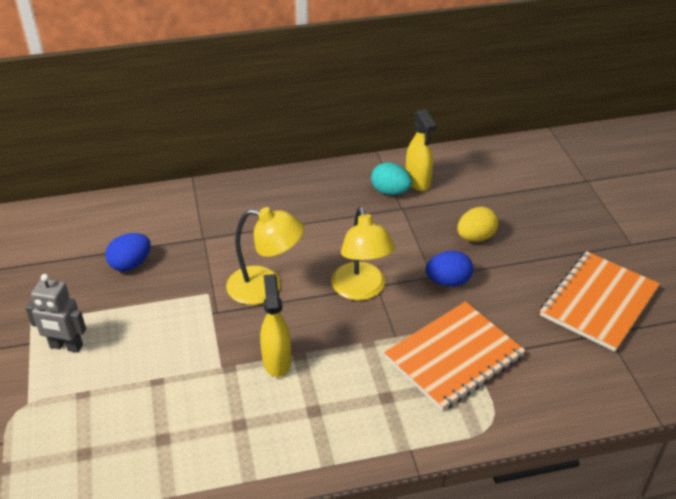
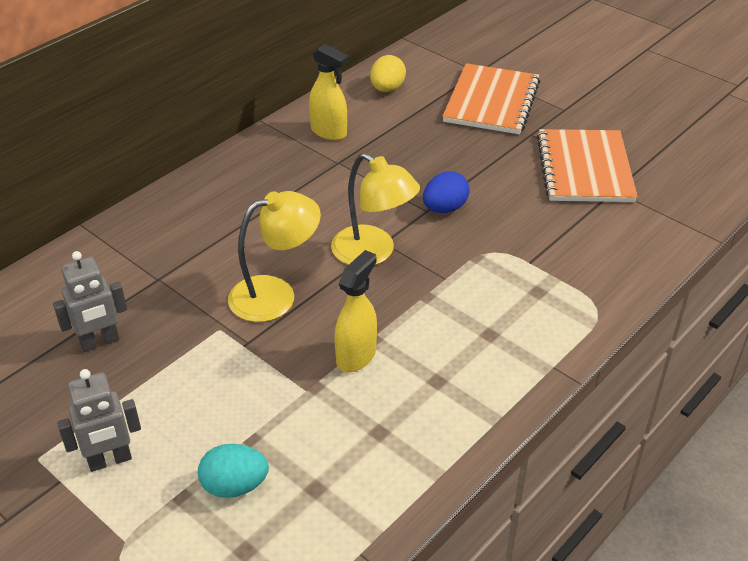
camera: 35 degrees left, 0 degrees up
blue egg [105,233,151,271] -> grey robot [53,251,127,352]
yellow spray bottle [260,274,291,377] -> yellow spray bottle turned 75 degrees clockwise [335,250,377,373]
turquoise egg [371,162,412,195] -> turquoise egg moved to [198,444,269,498]
orange notebook [384,301,526,411] -> orange notebook moved to [443,63,540,134]
yellow egg [457,207,498,242] -> yellow egg moved to [370,55,406,92]

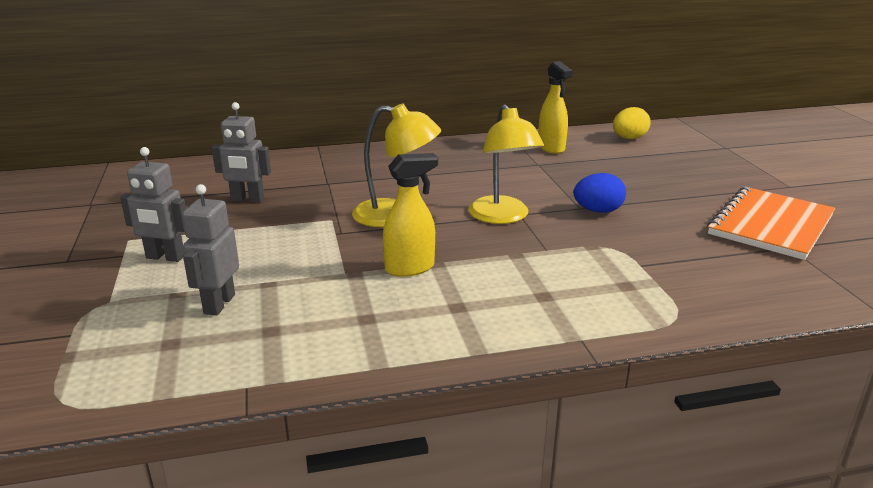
camera: 35 degrees right, 15 degrees down
turquoise egg [198,444,269,498] -> grey robot [182,184,239,316]
orange notebook [443,63,540,134] -> none

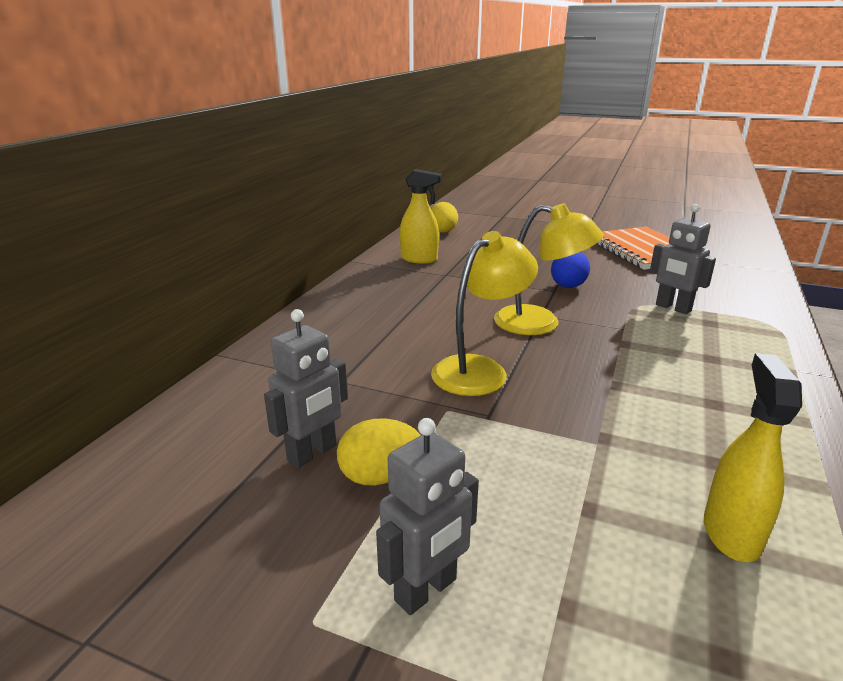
camera: 55 degrees left, 0 degrees up
grey robot [182,184,239,316] -> grey robot moved to [650,204,716,314]
yellow spray bottle [383,153,438,277] -> yellow spray bottle moved to [704,353,802,562]
none -> yellow egg [337,419,421,485]

